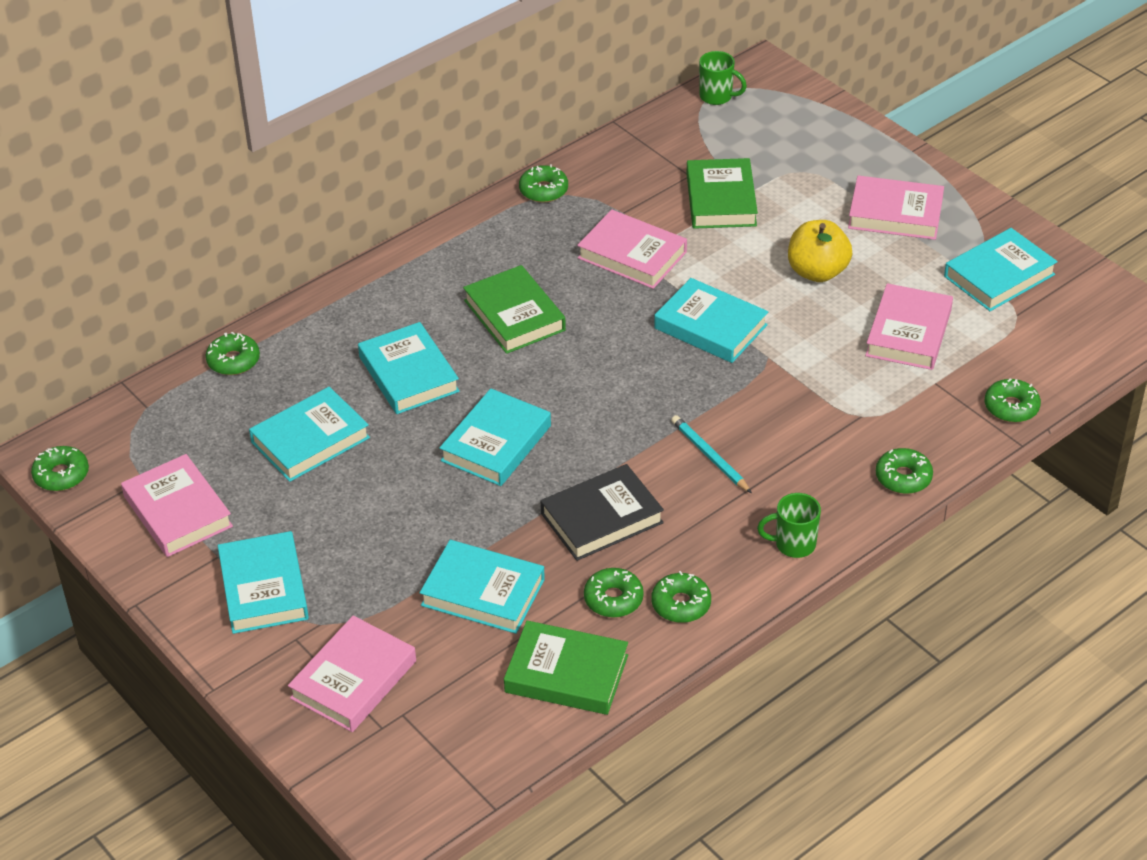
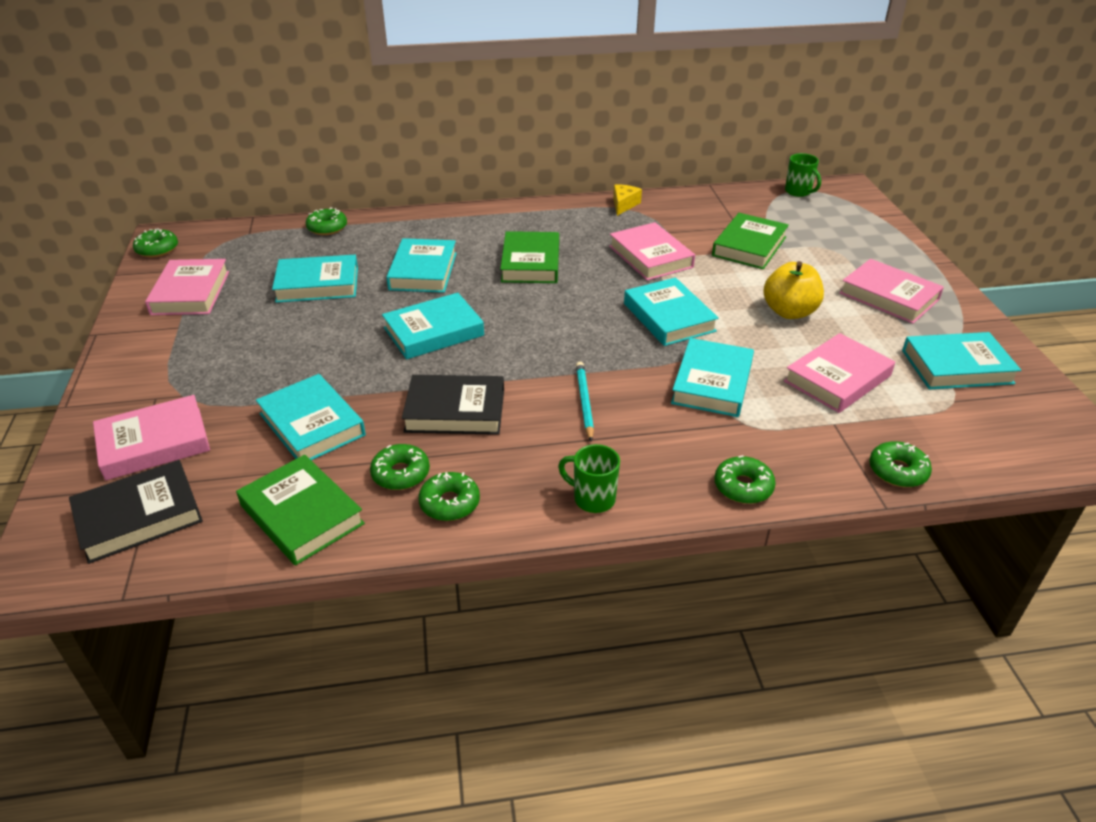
camera: 30 degrees right, 5 degrees down
turquoise book [218,531,309,634] -> turquoise book moved to [671,338,754,417]
green donut [519,164,568,203] -> yellow cheese [613,184,642,216]
none -> black book [69,460,203,564]

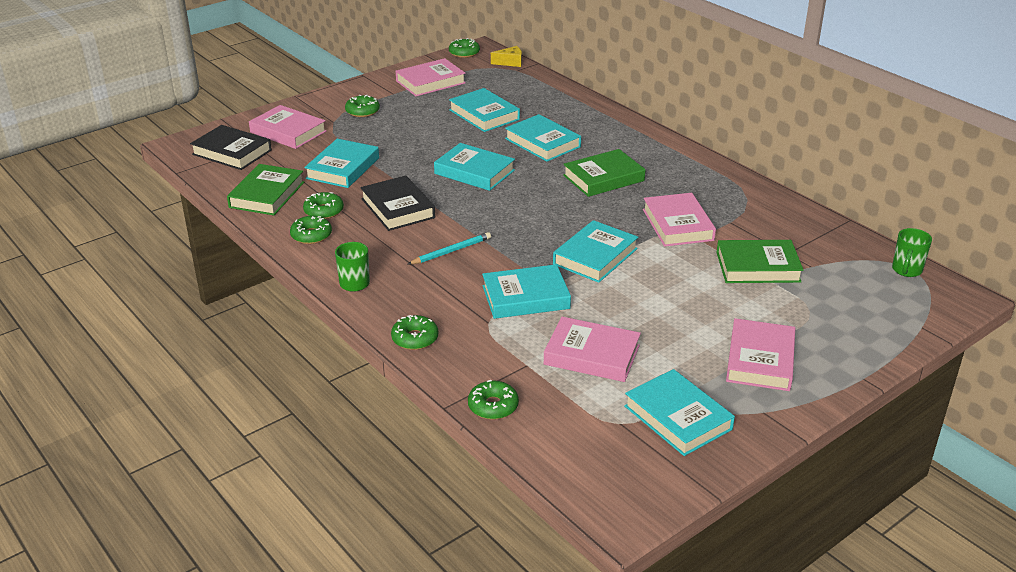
camera: 60 degrees right, 5 degrees down
green donut [306,207,347,235] -> green donut moved to [345,95,380,117]
turquoise book [386,238,457,293] -> turquoise book turned 75 degrees clockwise [505,114,581,162]
pink book [609,222,695,281] -> pink book turned 45 degrees counterclockwise [643,193,716,247]
yellow cheese [613,184,642,216] -> yellow cheese moved to [491,46,522,67]
yellow apple [763,261,824,319] -> none

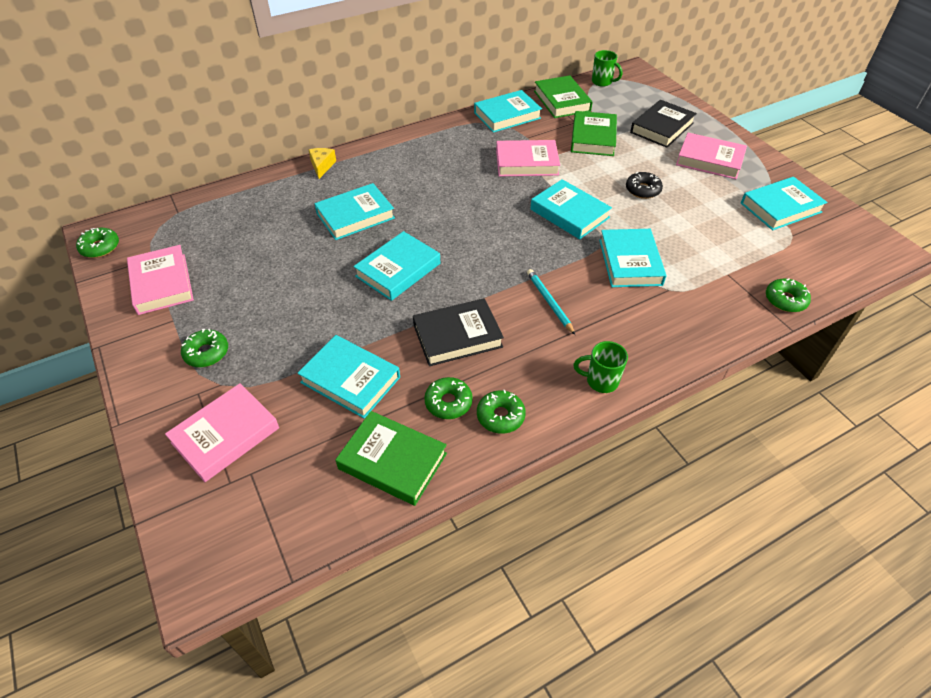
camera: 80 degrees left, 15 degrees up
black book [190,125,272,170] -> black book moved to [630,100,697,148]
green donut [391,315,438,350] -> none
turquoise book [449,88,520,132] -> turquoise book moved to [474,90,542,133]
yellow cheese [491,46,522,67] -> yellow cheese moved to [308,148,336,179]
pink book [544,317,641,382] -> none
green book [563,149,646,197] -> green book moved to [534,75,593,118]
none -> black donut [626,172,663,199]

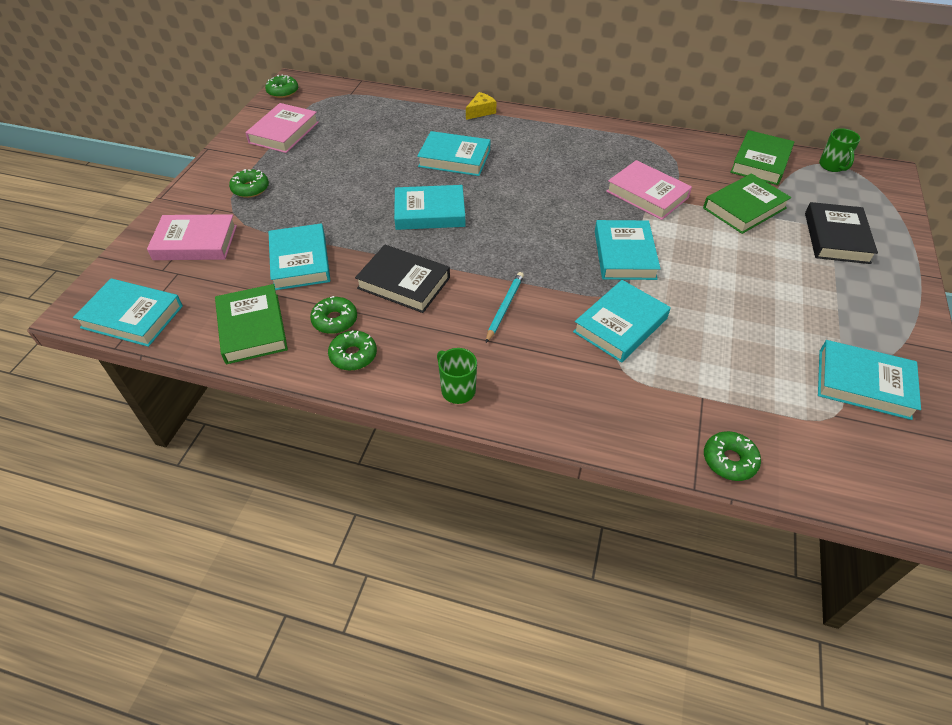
camera: 45 degrees right, 0 degrees up
turquoise book [474,90,542,133] -> turquoise book moved to [73,278,183,347]
black donut [626,172,663,199] -> none
black book [630,100,697,148] -> black book turned 75 degrees counterclockwise [805,202,878,264]
pink book [676,133,747,179] -> none

